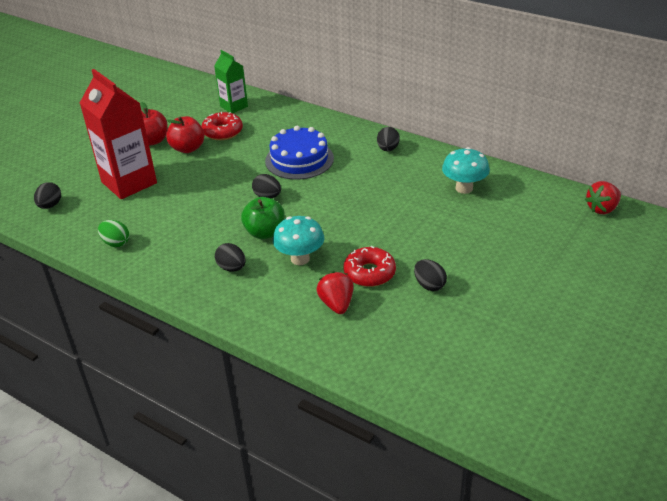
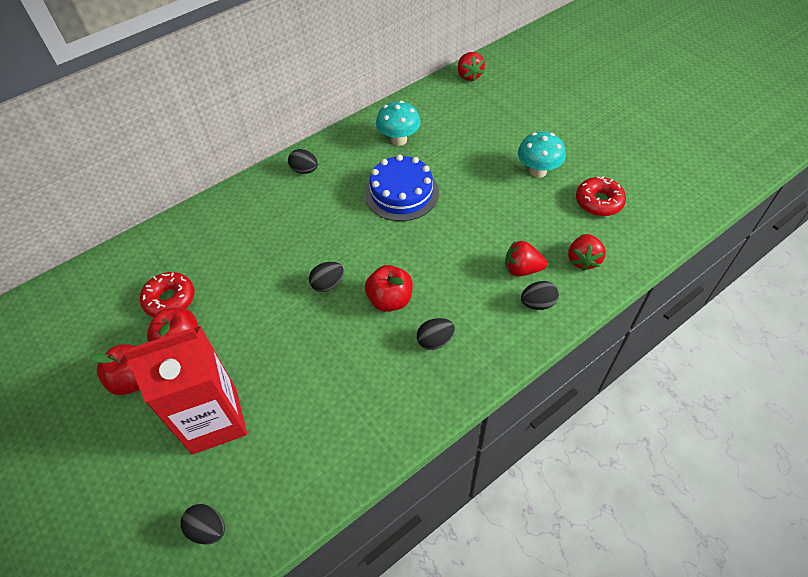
camera: 70 degrees left, 15 degrees up
green egg [98,220,129,247] -> none
green carton [214,50,248,113] -> none
green apple [241,197,285,239] -> red apple [365,265,413,312]
blue cake [265,126,334,180] -> blue cake moved to [365,155,439,221]
turquoise mushroom [273,216,324,265] -> turquoise mushroom moved to [518,132,566,178]
red donut [343,246,396,287] -> red donut moved to [576,176,626,216]
black egg [414,259,447,291] -> black egg moved to [521,281,559,310]
none -> red strawberry [568,234,606,271]

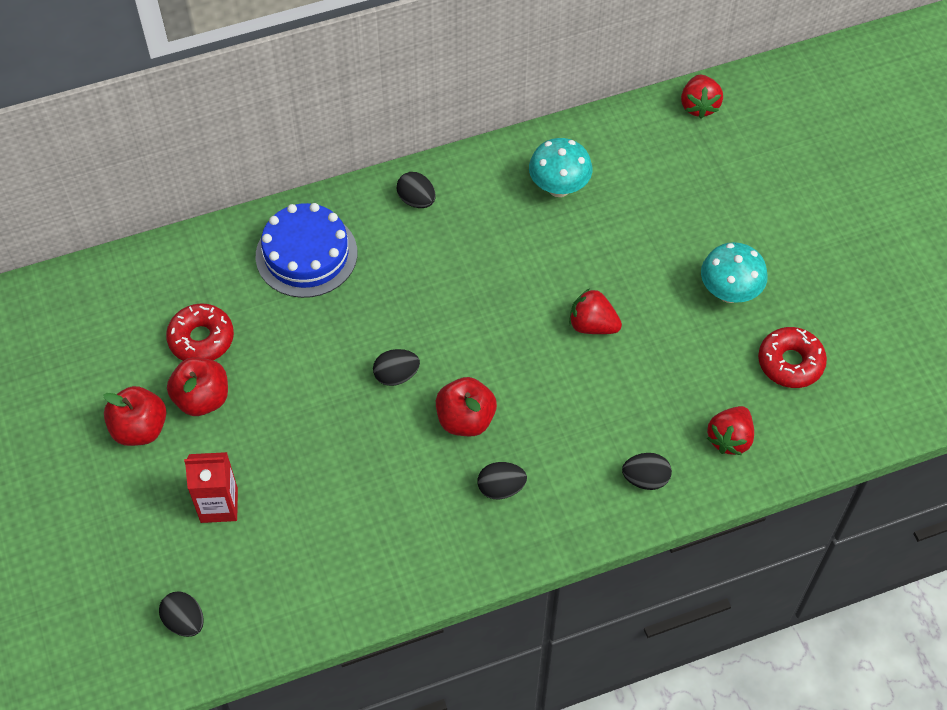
camera: 15 degrees right, 5 degrees up
red carton [123,326,247,454] -> red carton [184,452,238,523], size x0.56
blue cake [365,155,439,221] -> blue cake moved to [256,203,357,298]
red strawberry [505,241,547,276] -> red strawberry moved to [569,289,622,334]

